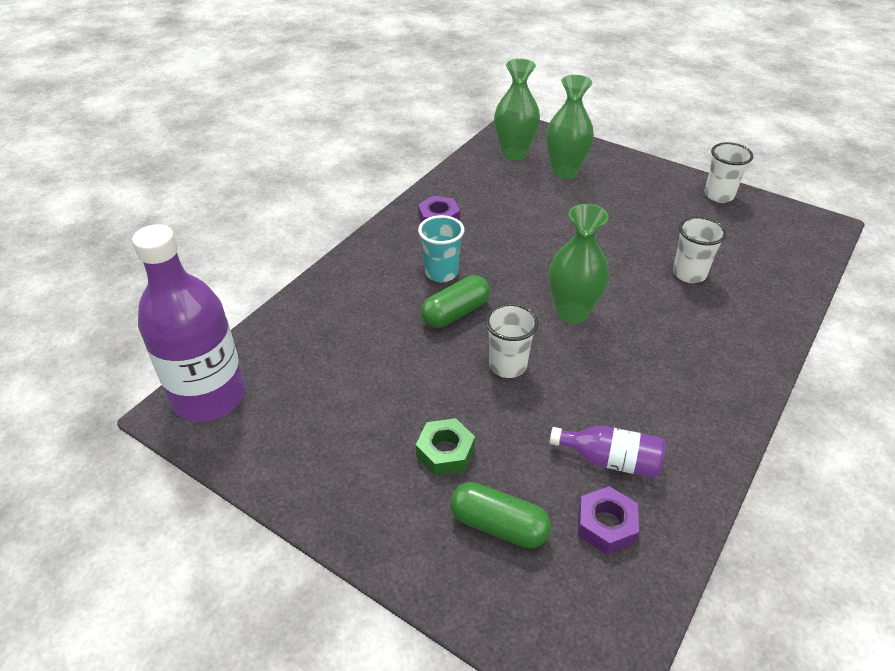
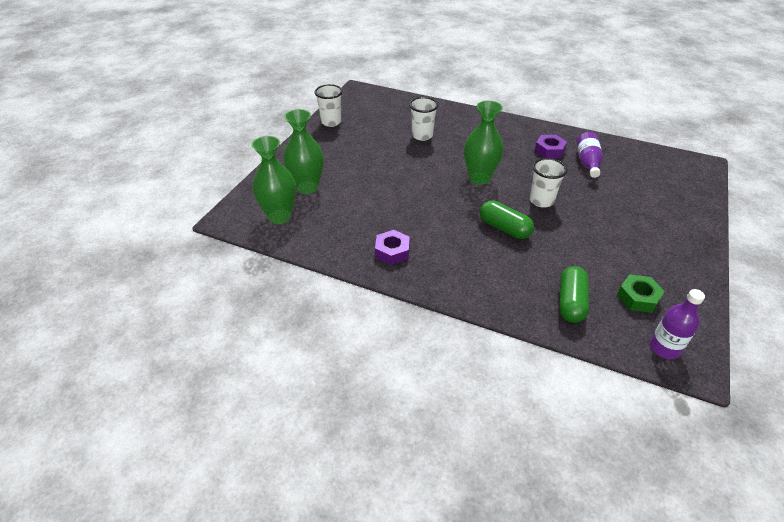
camera: 100 degrees left, 0 degrees up
purple bottle [132,224,246,422] -> purple bottle [650,289,705,359], size x0.50
green nut [416,418,475,476] -> green nut moved to [617,274,665,313]
turquoise cup [418,215,464,282] -> none
green capsule [450,482,551,548] -> green capsule moved to [559,266,589,323]
purple nut [578,486,639,554] -> purple nut moved to [535,135,567,158]

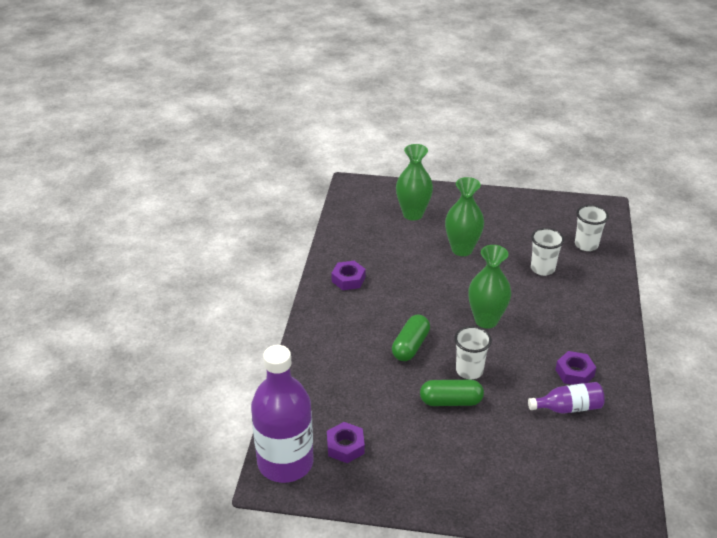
camera: 75 degrees right, 5 degrees down
green vase [251,136,296,224] -> green vase moved to [445,177,484,256]
white cup [315,84,343,127] -> white cup moved to [575,205,609,251]
green capsule [559,266,589,323] -> green capsule moved to [420,380,484,406]
green nut [617,274,665,313] -> purple nut [327,422,365,463]
purple bottle [650,289,705,359] -> purple bottle [251,345,314,483], size x2.00

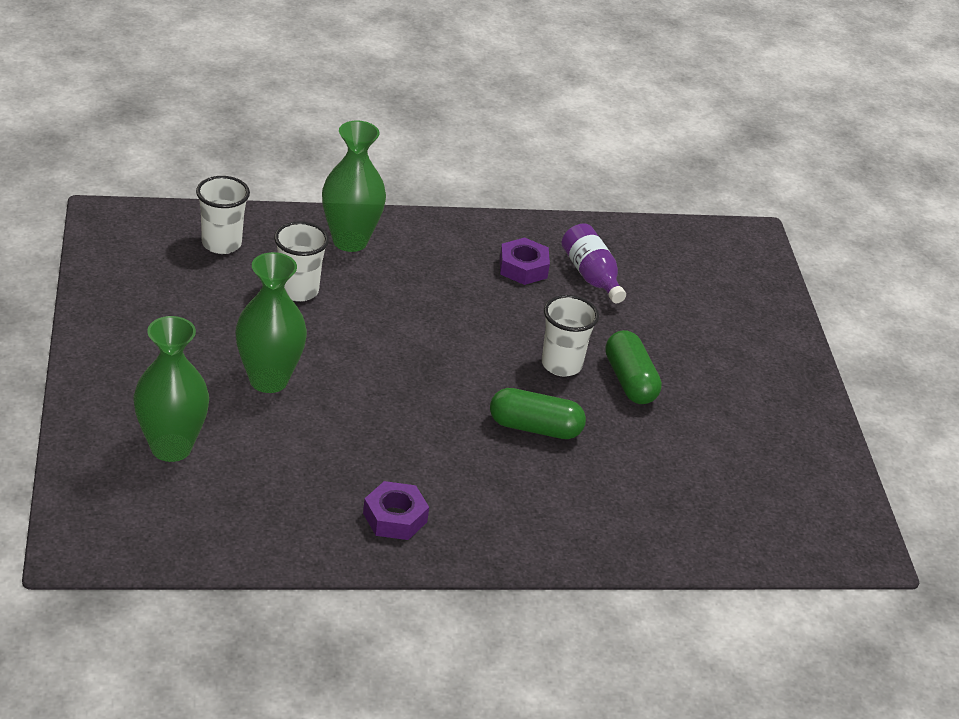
camera: 110 degrees left, 0 degrees up
purple bottle [251,345,314,483] -> none
purple nut [327,422,365,463] -> none
green vase [468,245,511,329] -> green vase moved to [322,121,386,252]

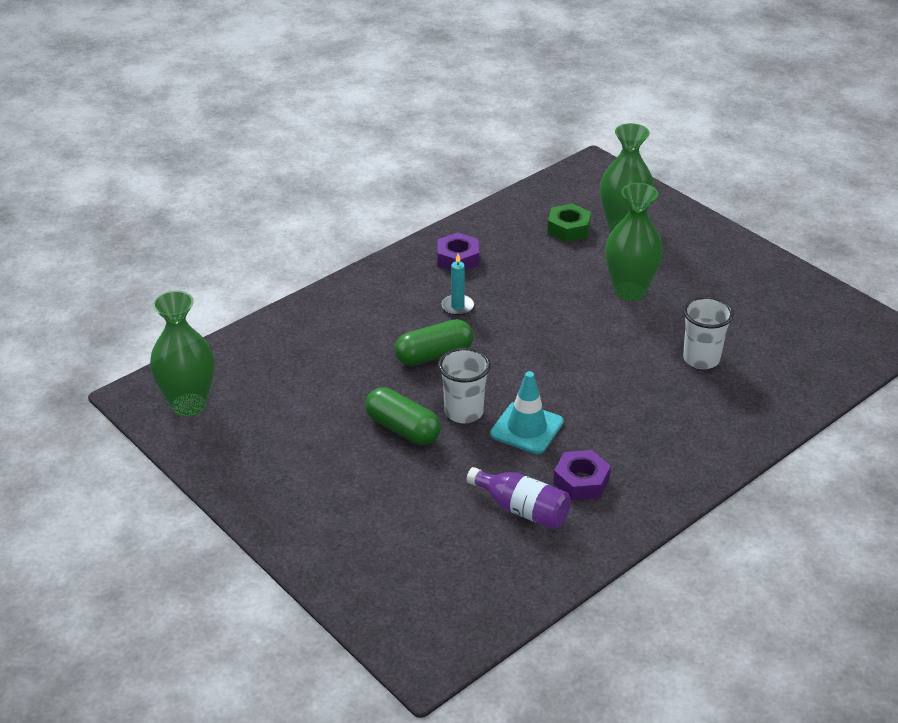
camera: 150 degrees right, 0 degrees up
white cup [196,176,250,254] -> none
green vase [322,121,386,252] -> green vase moved to [150,291,214,416]
none -> turquoise candle [442,254,474,315]
none -> turquoise traffic cone [490,371,564,454]
none -> green nut [547,203,591,242]

